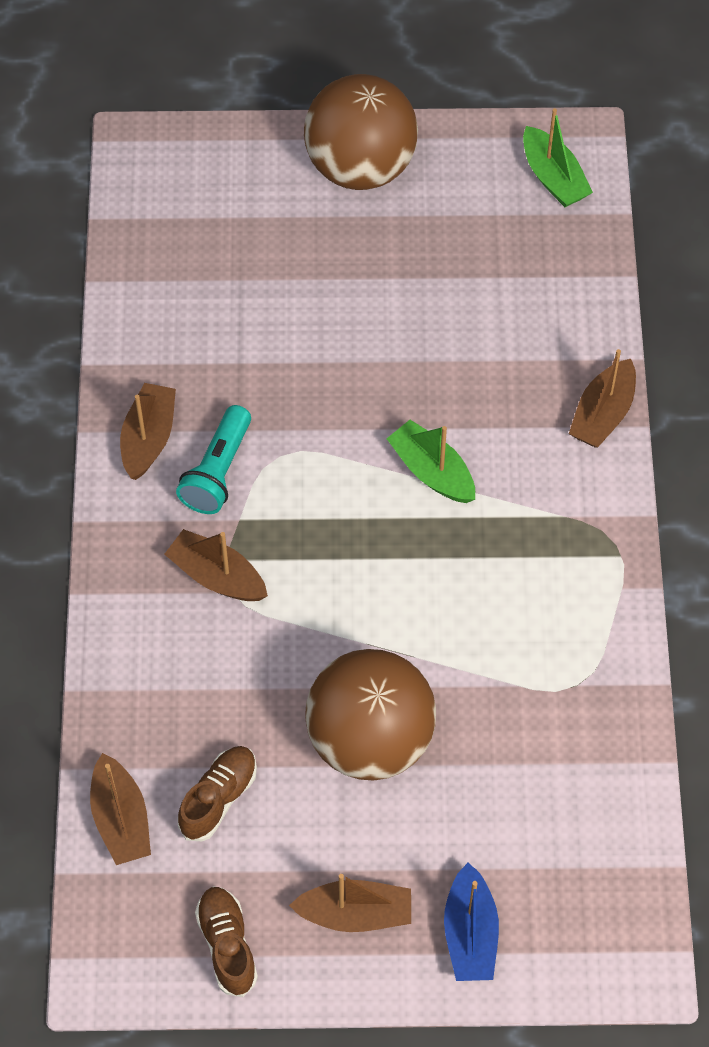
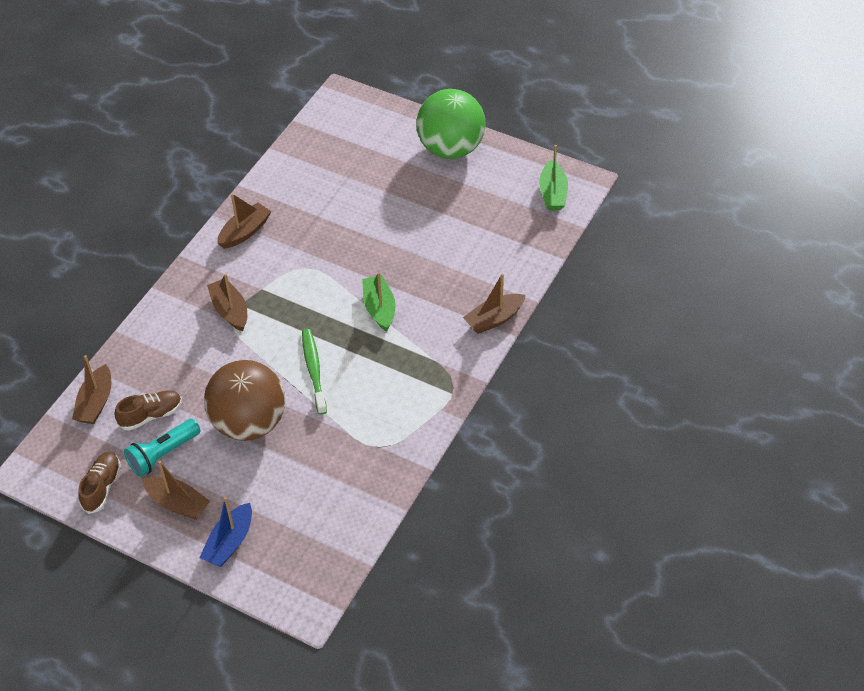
camera: 30 degrees right, 10 degrees down
turquoise flashlight [176,405,251,514] -> turquoise flashlight moved to [124,419,200,477]
brown ball [304,74,418,190] -> green ball [416,89,486,159]
none -> green toothbrush [302,329,327,415]

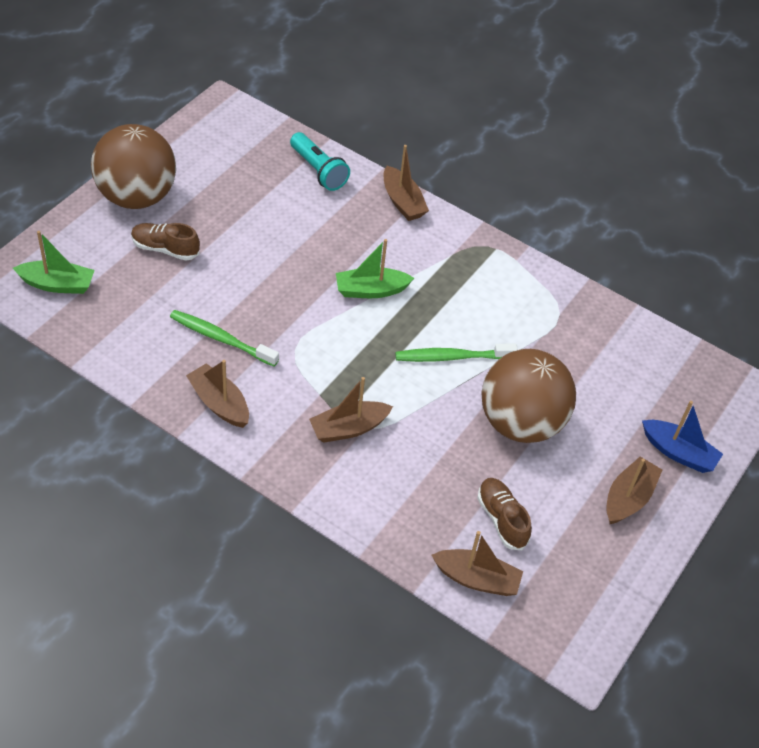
camera: 90 degrees left, 0 degrees up
brown shoe [78,452,121,514] -> brown shoe moved to [131,223,200,261]
turquoise flashlight [124,419,200,477] -> turquoise flashlight moved to [290,132,350,191]
green ball [416,89,486,159] -> brown ball [91,124,176,209]
green boat [539,145,568,210] -> green boat moved to [13,231,95,294]
none -> green toothbrush [170,310,279,367]

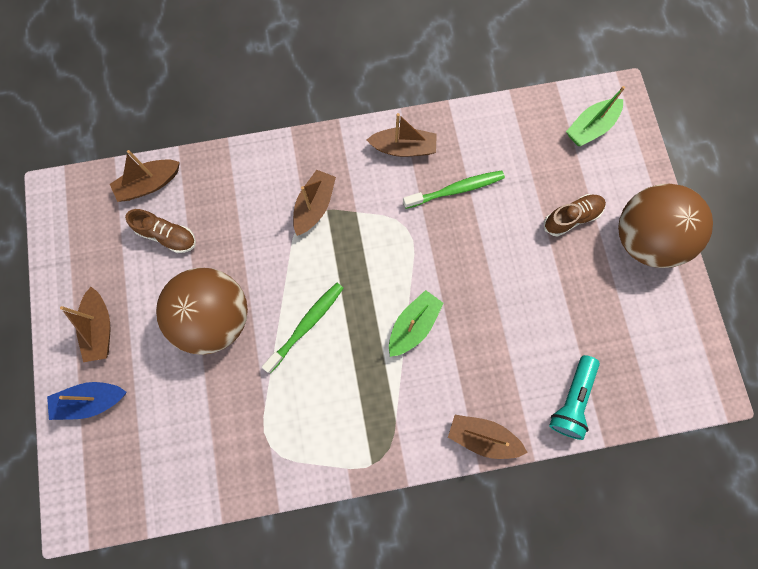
camera: 140 degrees right, 25 degrees up
turquoise flashlight [290,132,350,191] -> turquoise flashlight turned 75 degrees counterclockwise [549,355,600,440]

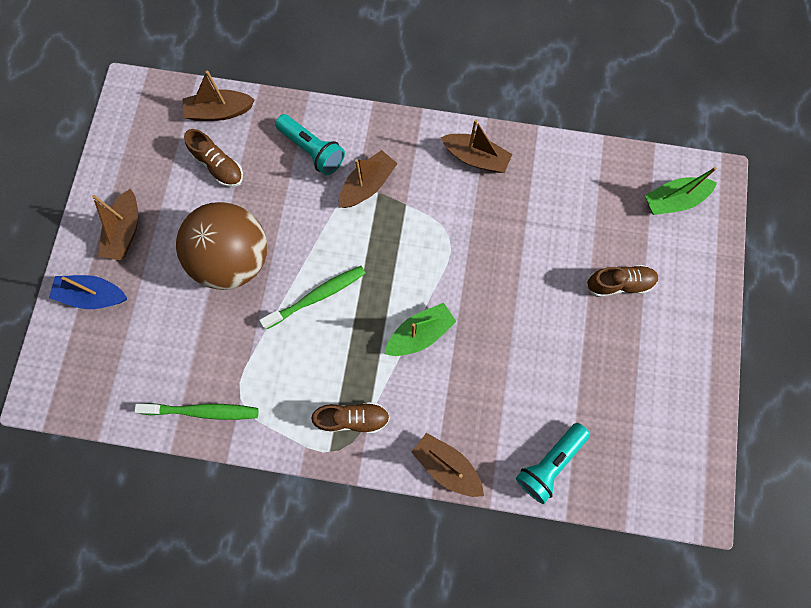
camera: 20 degrees right, 0 degrees up
green toothbrush [403,170,505,209] -> green toothbrush moved to [134,403,259,420]
brown ball [618,184,713,268] -> none
none -> turquoise flashlight [275,114,345,175]
none -> brown shoe [311,402,390,433]

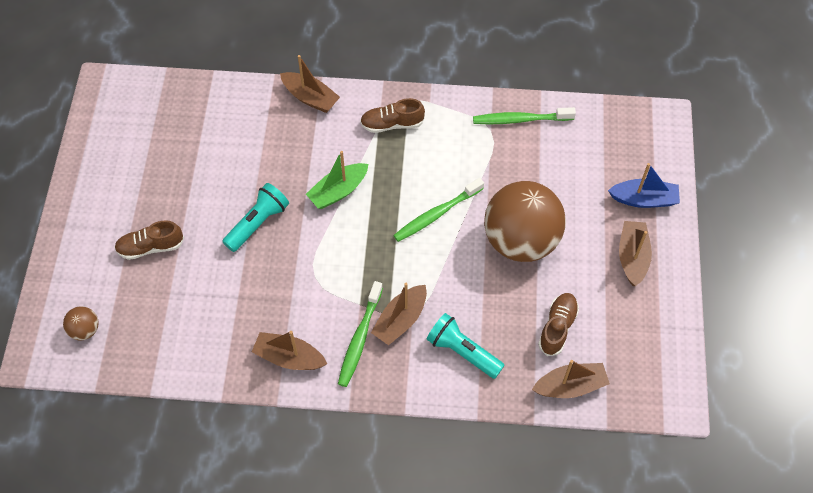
camera: 175 degrees right, 15 degrees down
brown shoe [184,129,243,187] -> brown shoe turned 75 degrees clockwise [538,293,579,356]
turquoise flashlight [516,423,590,504] -> turquoise flashlight moved to [222,183,289,252]
green boat [645,167,717,215] -> brown ball [63,306,99,340]
none -> green toothbrush [338,281,383,387]

